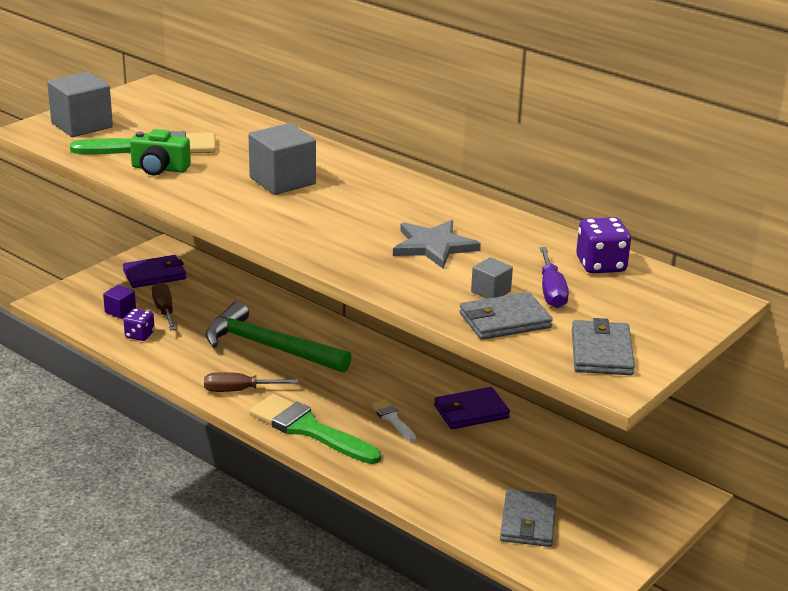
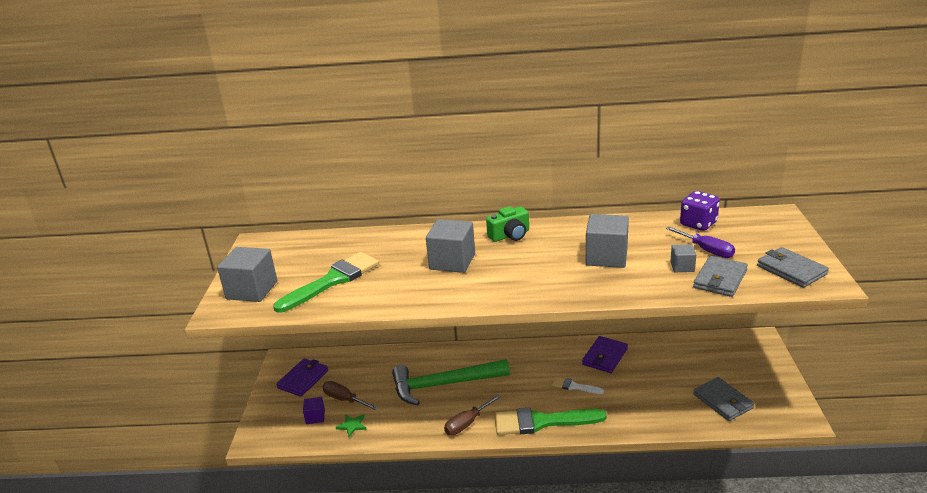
camera: 35 degrees left, 0 degrees up
purple dice [123,308,155,341] -> green star [336,415,367,437]
green camera [130,129,191,175] -> green camera moved to [486,206,529,242]
grey star [393,220,481,269] -> grey cube [586,214,629,268]

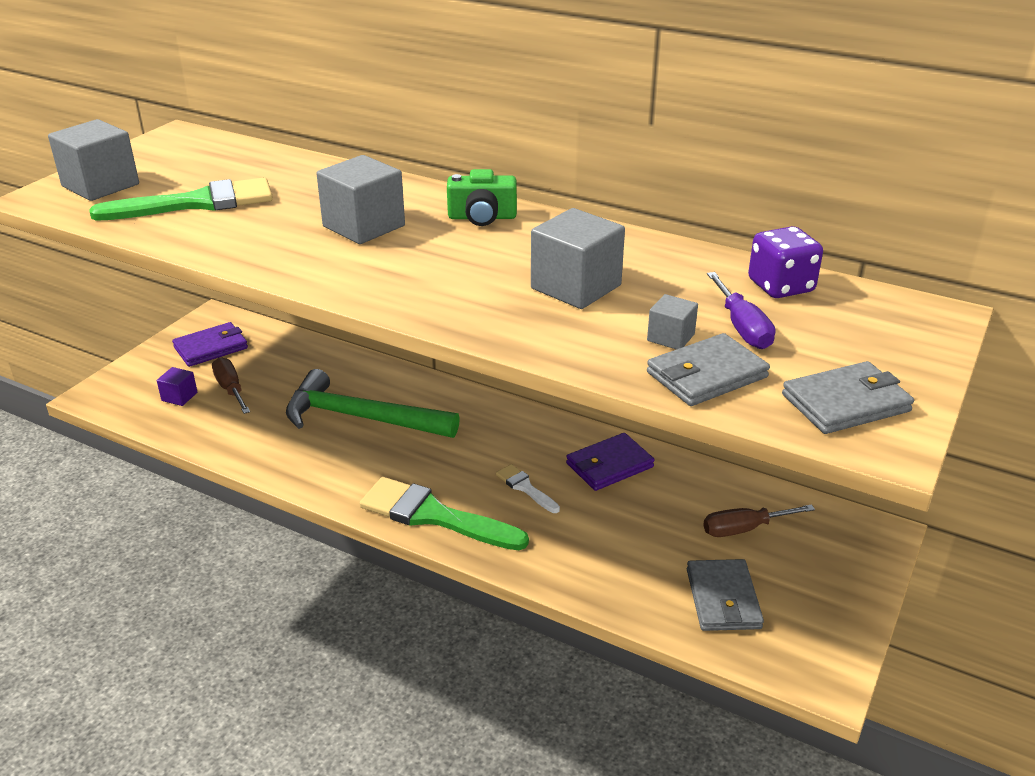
camera: 25 degrees right, 5 degrees up
green star [336,415,367,437] -> none
brown screwdriver [444,395,501,435] -> brown screwdriver moved to [703,504,815,537]
grey wallet [757,247,829,288] -> grey wallet turned 75 degrees clockwise [782,361,914,434]

